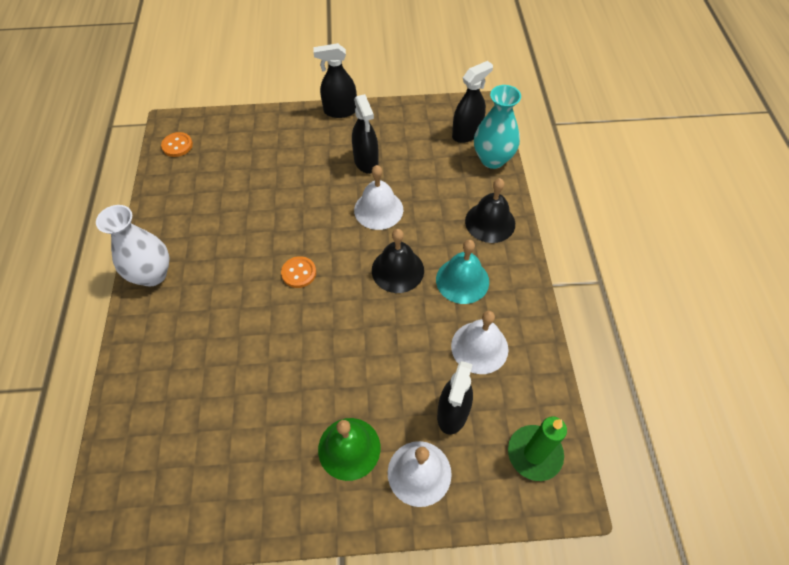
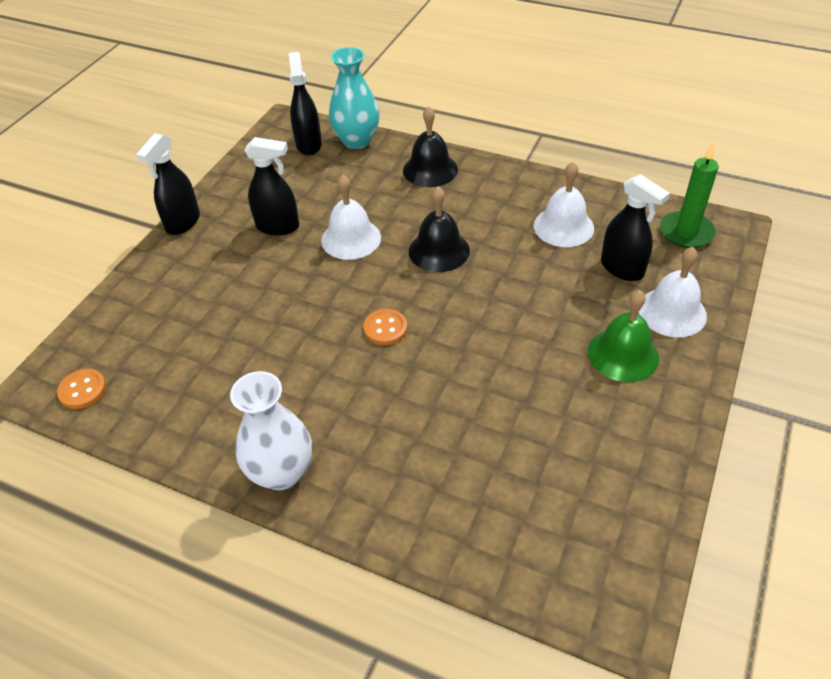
camera: 60 degrees left, 10 degrees down
turquoise bell [436,240,489,304] -> none

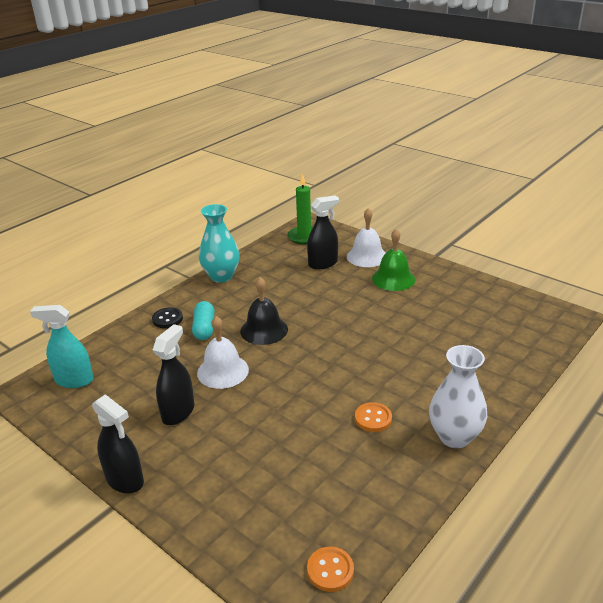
camera: 75 degrees left, 15 degrees down
black spray bottle [289,52,322,155] -> turquoise spray bottle [30,305,94,388]
turquoise vase [329,47,379,149] -> turquoise vase moved to [199,204,240,283]
orange button [363,309,407,345] -> orange button moved to [355,402,392,432]
black bell [403,106,458,187] -> black button [152,307,183,328]
white bell [534,162,594,247] -> none
none -> turquoise capsule [192,301,215,340]

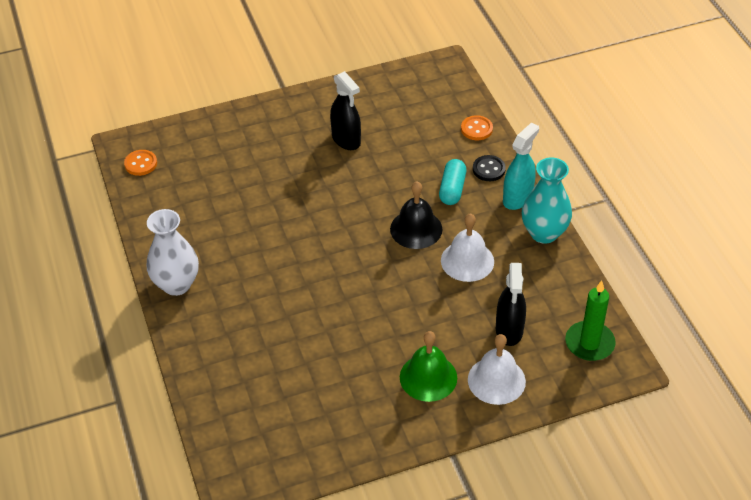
camera: 120 degrees right, 15 degrees up
turquoise spray bottle [30,305,94,388] -> turquoise spray bottle moved to [503,122,539,210]
black spray bottle [92,394,144,494] -> none
turquoise capsule [192,301,215,340] -> turquoise capsule turned 75 degrees clockwise [439,159,466,205]
white bell [197,316,249,389] -> white bell moved to [441,213,494,282]
orange button [355,402,392,432] -> orange button moved to [461,115,493,140]

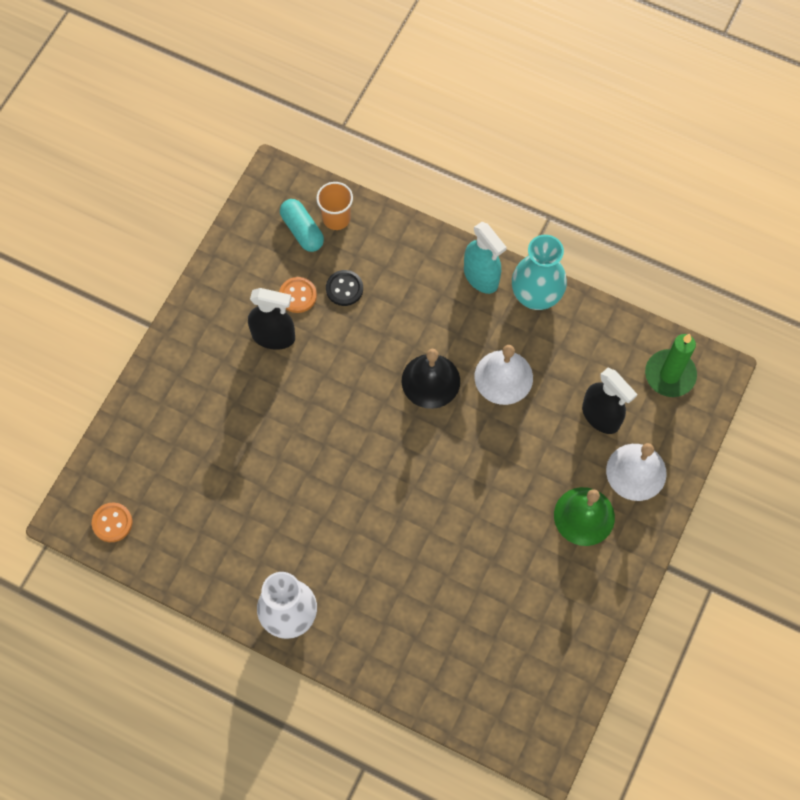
camera: 45 degrees left, 20 degrees up
turquoise capsule [439,159,466,205] -> turquoise capsule moved to [280,199,324,252]
orange button [461,115,493,140] -> orange button moved to [279,277,317,313]
black button [473,155,506,181] -> black button moved to [326,270,363,306]
turquoise spray bottle [503,122,539,210] -> turquoise spray bottle turned 150 degrees clockwise [464,222,507,294]
none -> orange cup [316,182,353,230]

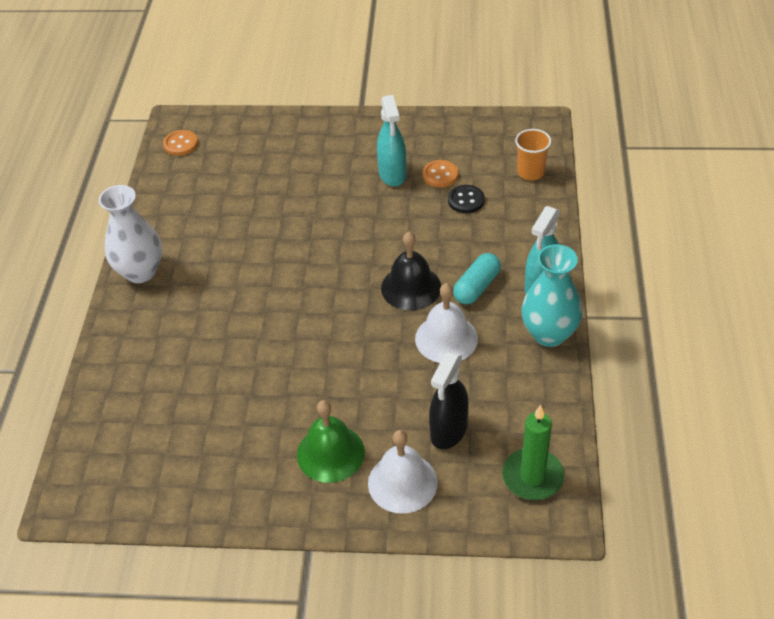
camera: 70 degrees right, 20 degrees down
black spray bottle [248,288,295,350] -> turquoise spray bottle [377,95,406,187]
turquoise capsule [280,199,324,252] -> turquoise capsule moved to [453,253,501,305]

